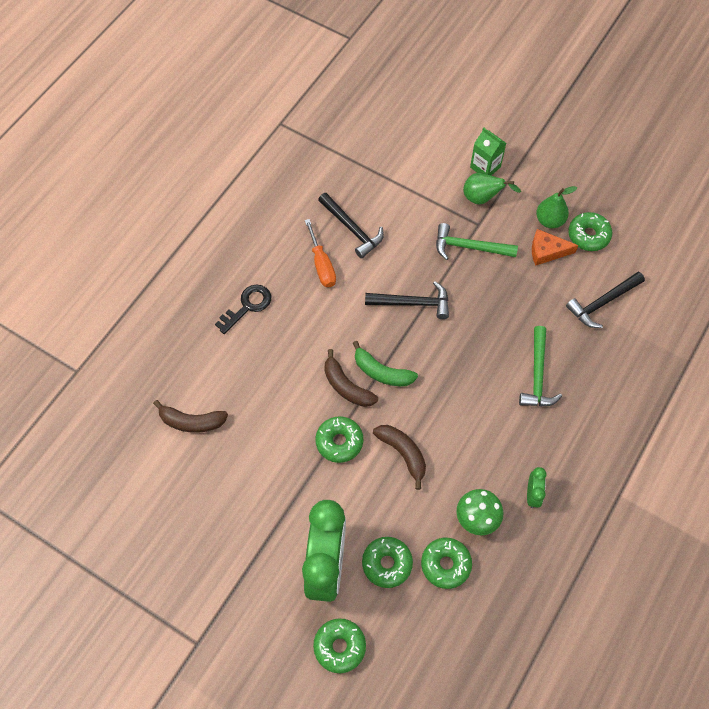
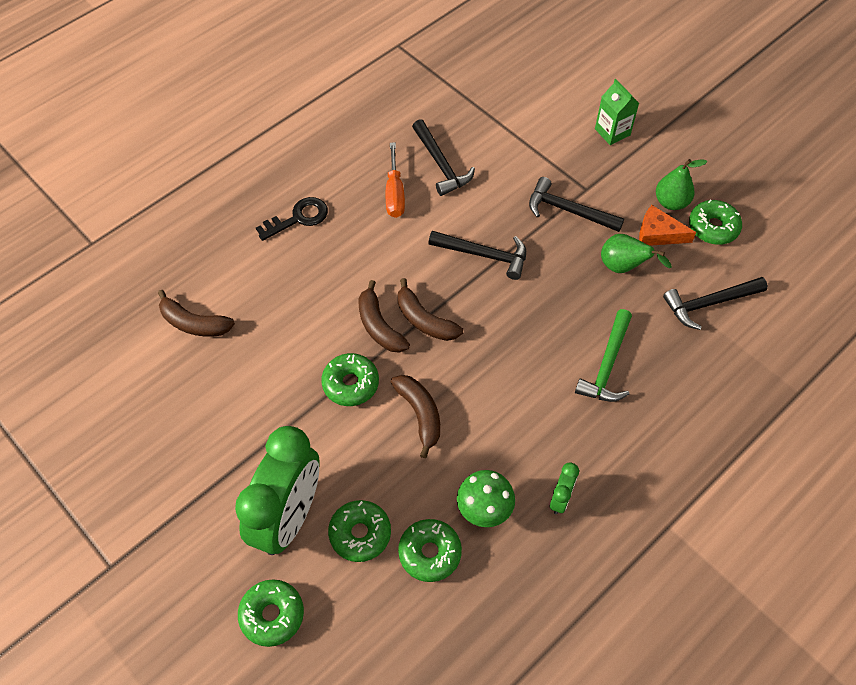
camera: 15 degrees right, 5 degrees down
green banana [353,341,418,386] -> brown banana [398,278,463,341]
green hammer [436,223,518,260] -> black hammer [529,177,624,232]
green pear [463,173,521,205] -> green pear moved to [601,234,672,273]

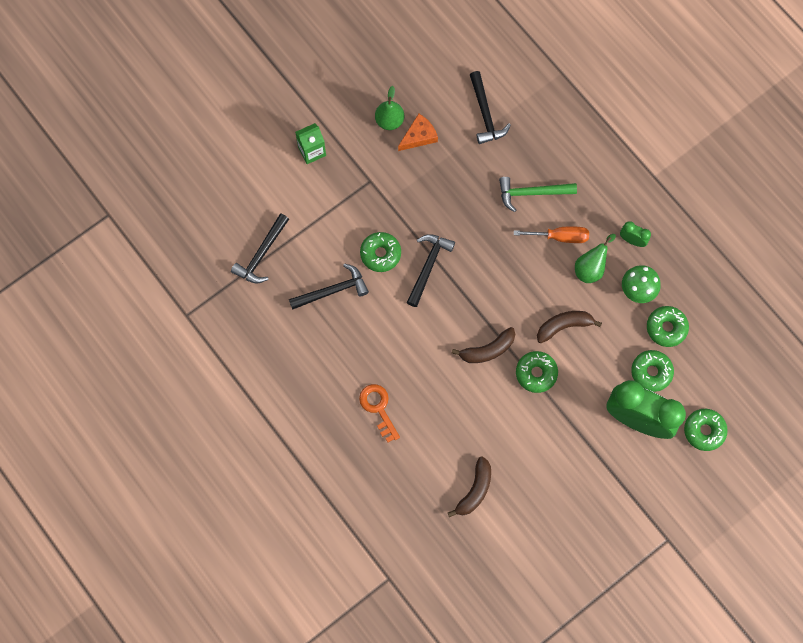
camera: 85 degrees left, 15 degrees up
black key [256,197,328,241] -> orange key [359,384,400,443]
orange screwdriver [386,142,405,218] -> orange screwdriver moved to [514,227,589,243]
brown banana [398,278,463,341] -> none
black hammer [529,177,624,232] -> black hammer moved to [231,213,289,283]
green hammer [575,309,632,402] -> green hammer turned 150 degrees clockwise [499,177,577,212]
green pear [601,234,672,273] -> green pear moved to [575,234,616,283]
orange cheese [639,205,696,246] -> orange cheese turned 150 degrees counterclockwise [398,114,438,151]
green donut [689,199,742,245] -> green donut moved to [360,232,401,272]

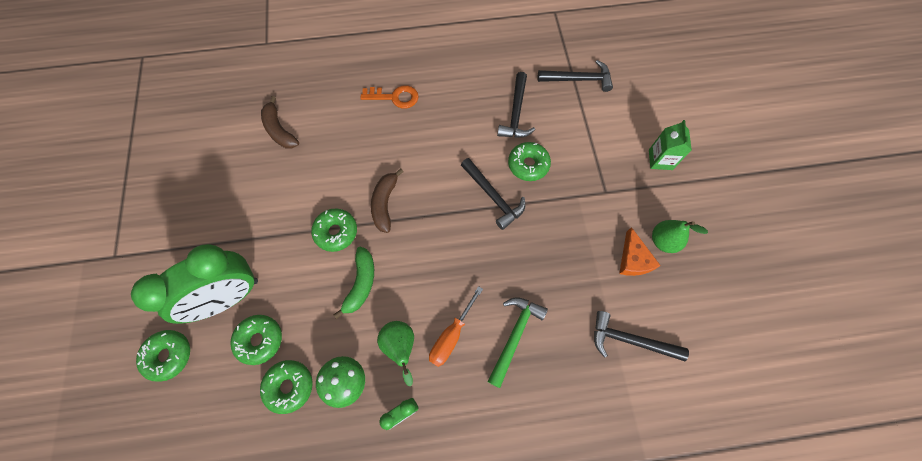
camera: 120 degrees right, 5 degrees down
black hammer [231,213,289,283] -> black hammer turned 120 degrees clockwise [537,60,613,92]
brown banana [537,311,602,343] -> green banana [333,246,374,319]

